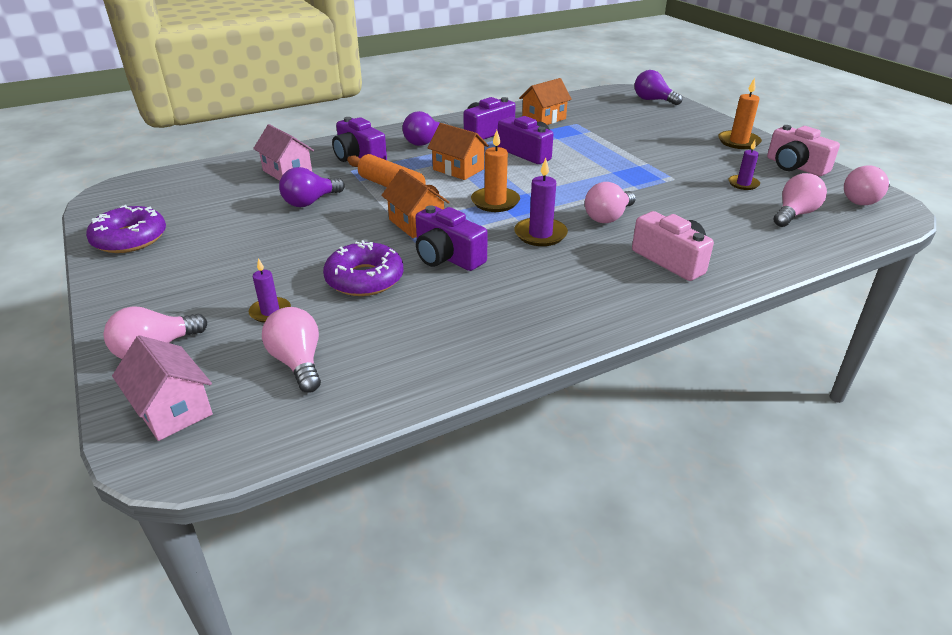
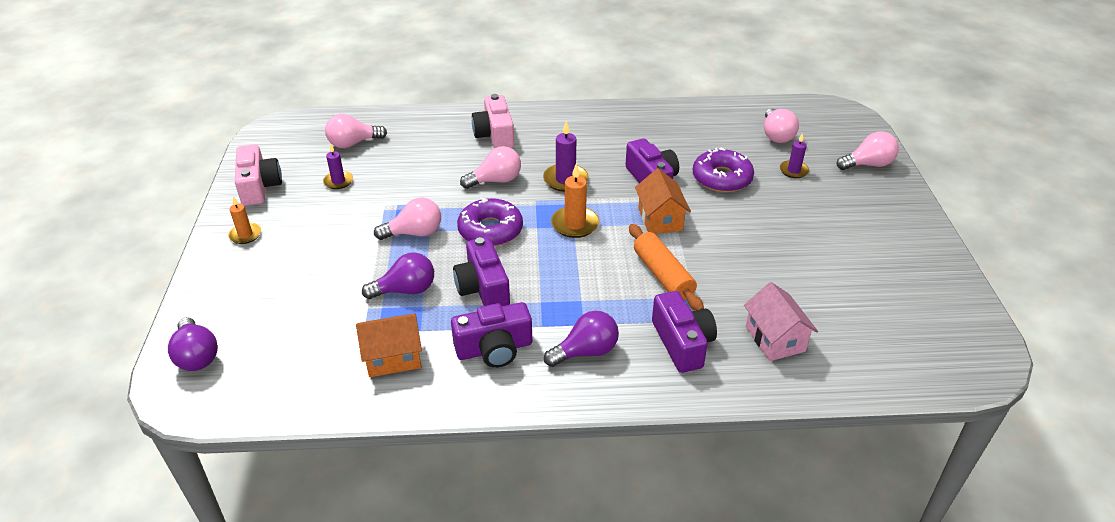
camera: 155 degrees left, 5 degrees up
purple donut [86,205,166,253] -> purple donut moved to [457,198,523,247]
pink house [112,335,213,441] -> none
purple light bulb [279,167,345,207] -> purple light bulb moved to [362,252,434,299]
orange house [428,123,489,180] -> none
orange candle [718,78,762,149] -> orange candle [228,196,261,244], size x0.65
pink light bulb [844,166,890,205] -> pink light bulb moved to [374,198,441,240]

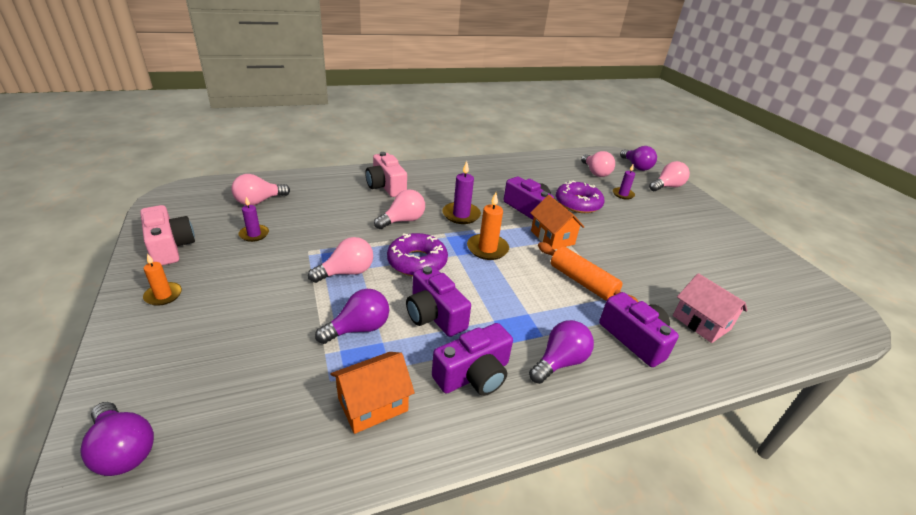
camera: 20 degrees left, 5 degrees down
none -> purple light bulb [620,146,657,171]

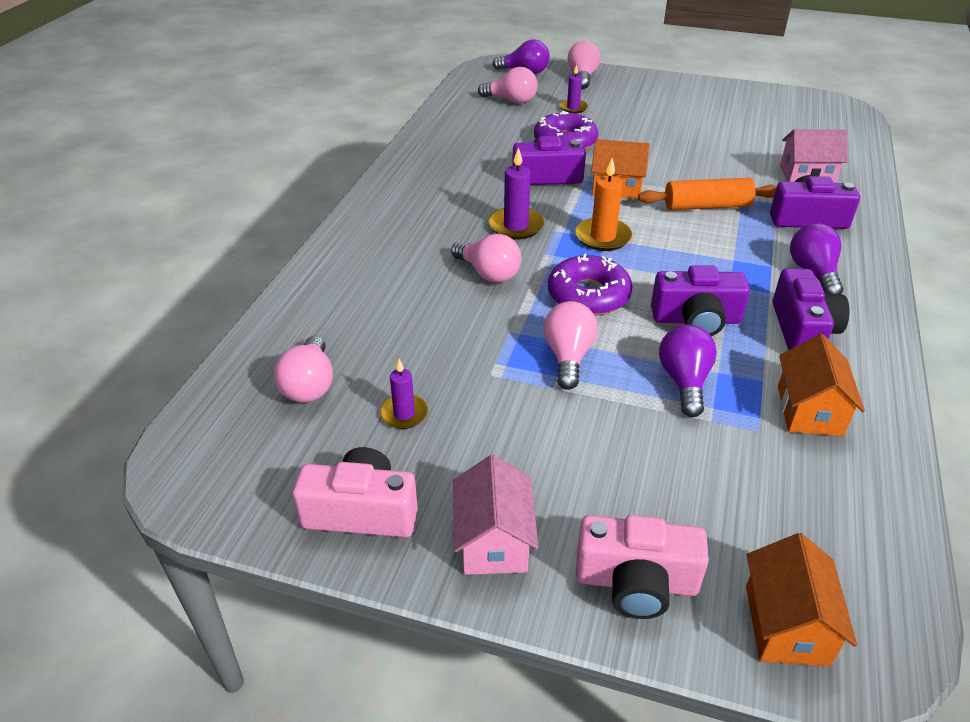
camera: 50 degrees left, 5 degrees up
purple light bulb [80,402,154,476] -> orange house [746,533,857,667]
orange candle [143,254,182,306] -> pink house [453,455,539,575]
pink camera [365,152,407,197] -> pink camera moved to [576,515,709,619]
pink light bulb [374,189,425,229] -> pink light bulb turned 135 degrees clockwise [451,234,522,283]

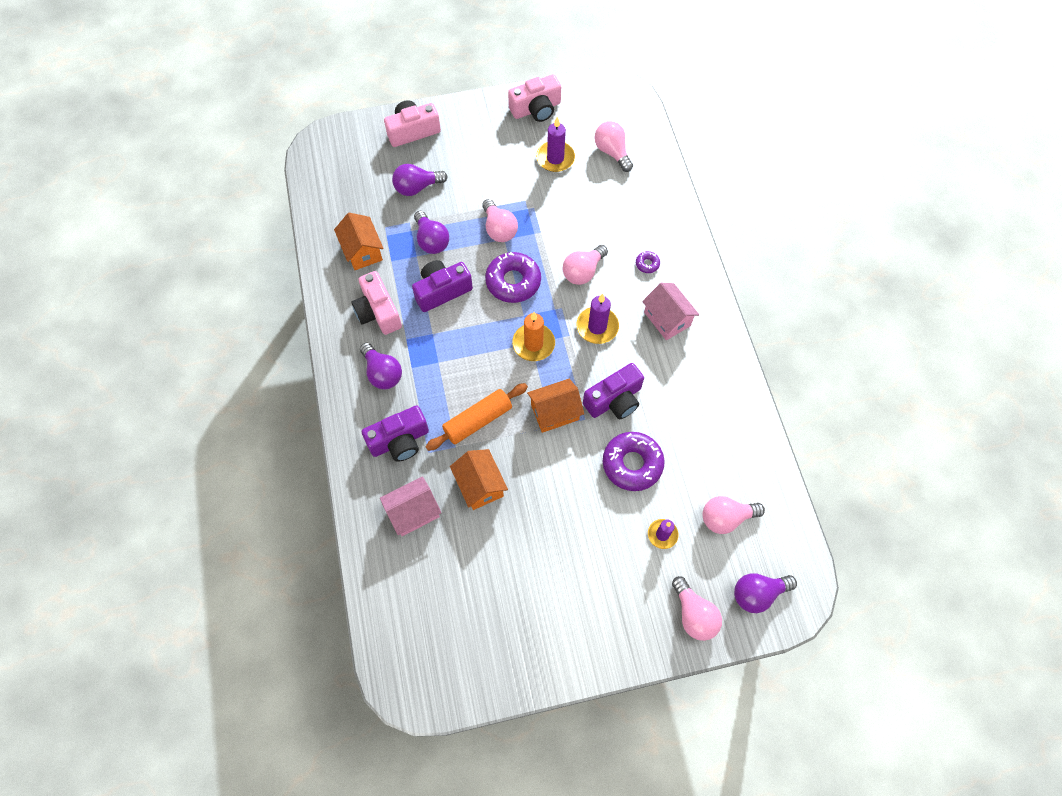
camera: 150 degrees right, 25 degrees up
purple candle [380,359,428,429] -> purple candle [536,117,575,172], size x1.54
pink light bulb [451,234,522,283] -> pink light bulb turned 60 degrees counterclockwise [563,245,608,285]
pink house [453,455,539,575] -> pink house moved to [642,283,699,340]
orange house [746,533,857,667] -> orange house moved to [450,449,508,510]
purple camera [772,268,850,350] -> pink camera [351,271,402,335]
none -> purple light bulb [392,164,448,196]
none -> purple donut [636,251,660,273]

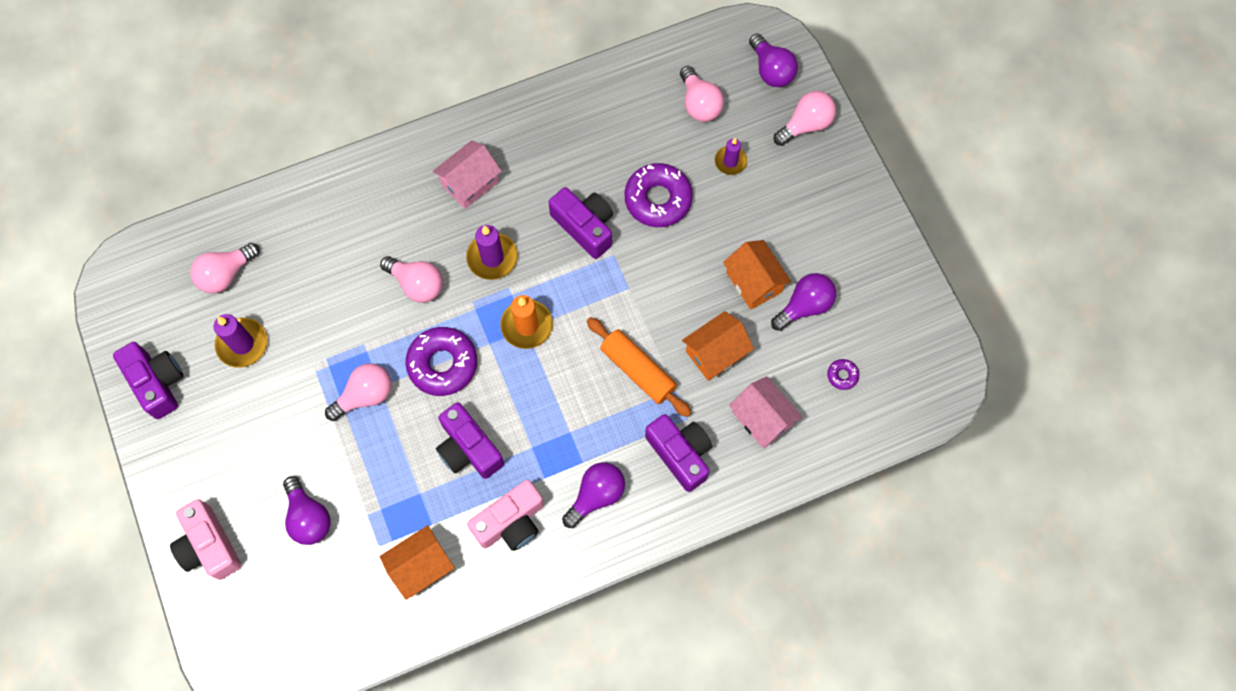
camera: 100 degrees left, 5 degrees up
purple light bulb [414,211,449,254] -> purple light bulb moved to [771,273,836,331]
pink camera [508,74,561,122] -> purple camera [113,342,184,419]
orange house [527,379,584,433] -> orange house moved to [723,240,791,309]
purple donut [636,251,660,273] -> purple donut moved to [827,359,859,390]

